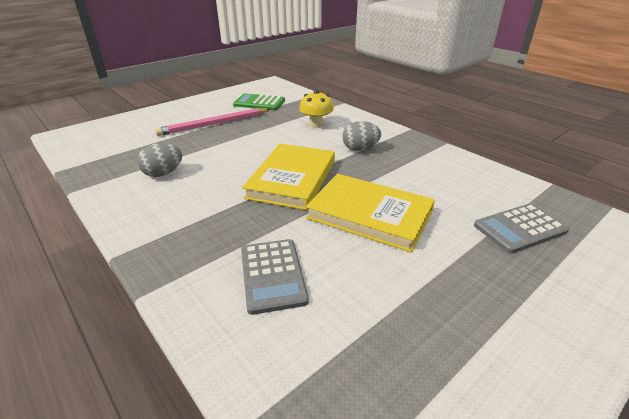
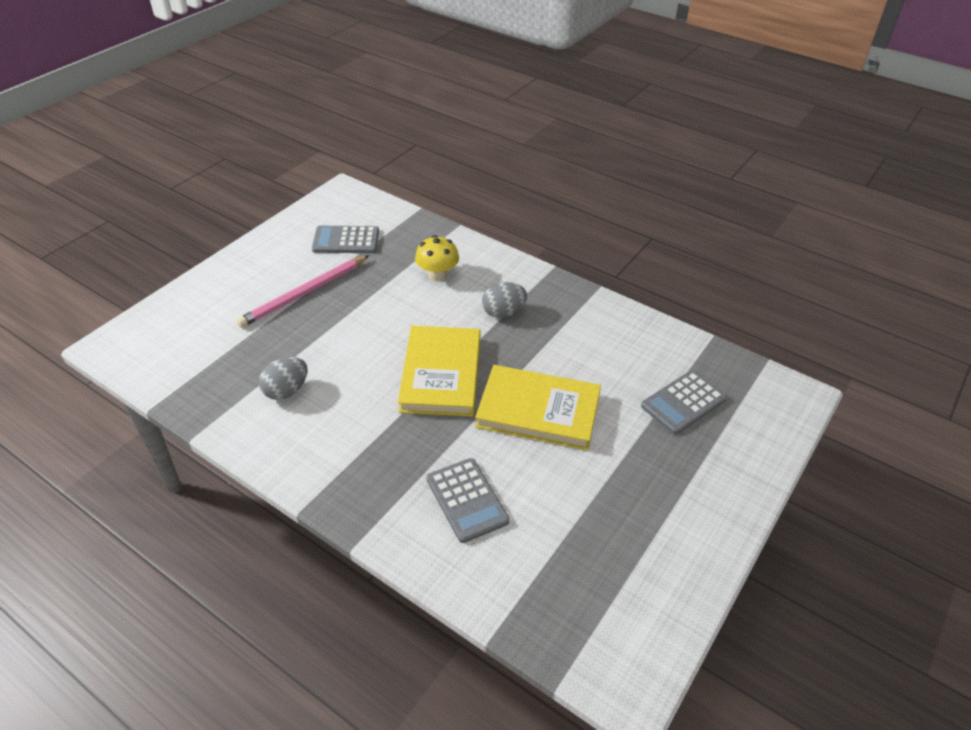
camera: 15 degrees left, 10 degrees up
green calculator [233,94,285,110] -> grey calculator [312,226,379,253]

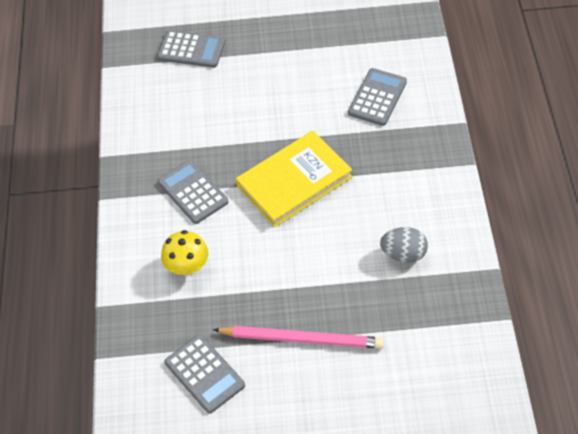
camera: 125 degrees left, 10 degrees up
yellow book [475,365,601,450] -> none
grey egg [482,282,527,318] -> grey calculator [158,160,228,224]

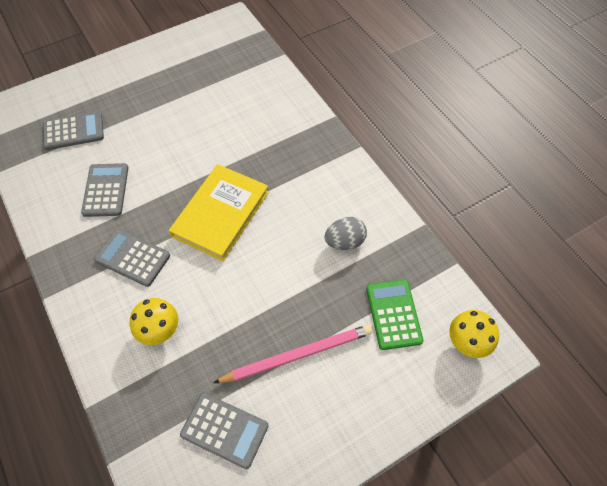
camera: 30 degrees left, 5 degrees up
grey calculator [348,68,407,126] -> grey calculator moved to [81,163,128,217]
none -> green calculator [366,279,423,350]
none -> yellow mushroom [449,310,499,358]

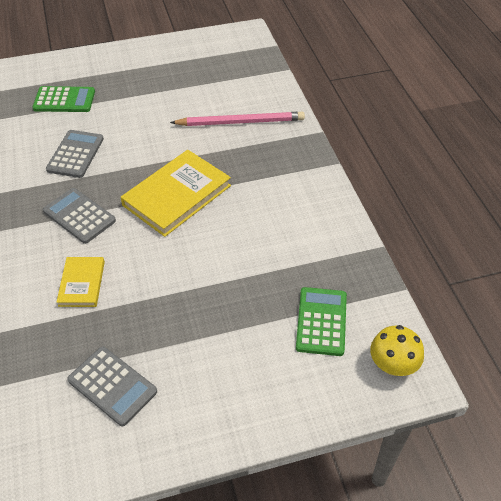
camera: 15 degrees right, 10 degrees down
grey calculator [43,111,104,150] -> green calculator [32,86,95,112]
yellow mushroom [130,298,178,345] -> yellow book [56,257,105,307]
pink pencil [213,324,373,383] -> pink pencil moved to [170,112,305,126]
grey egg [324,217,367,250] -> none

